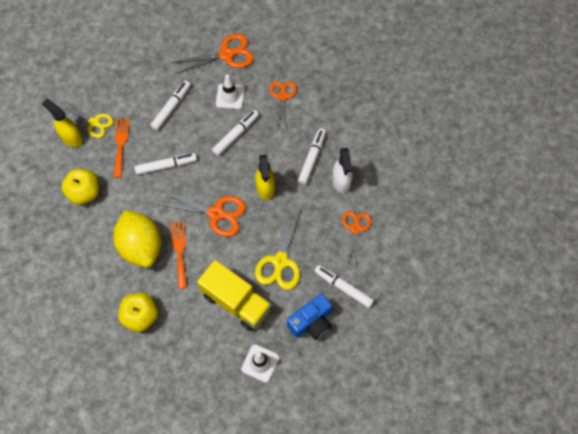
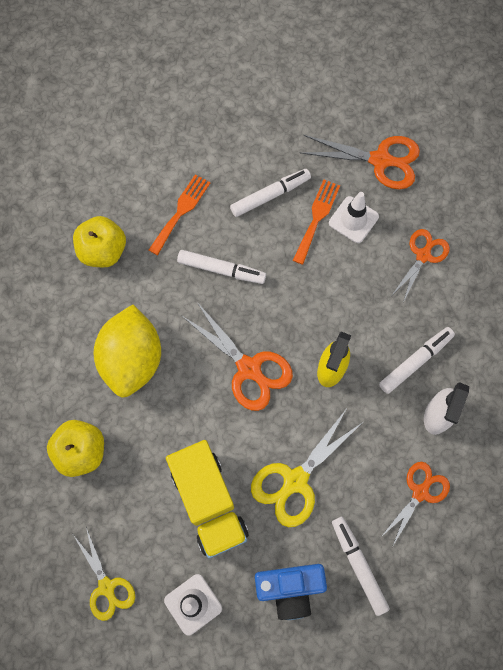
camera: 30 degrees right, 5 degrees up
yellow spray bottle [42,99,83,147] -> none
yellow scissors [61,102,113,138] -> yellow scissors moved to [73,527,135,621]
orange fork [171,221,187,289] -> orange fork moved to [293,180,340,265]
white marker [212,110,259,156] -> none

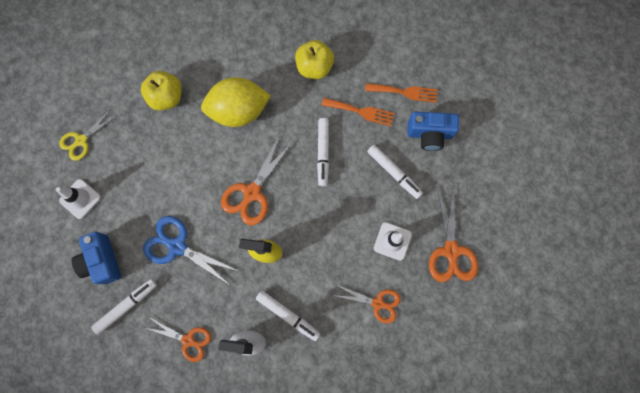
camera: 75 degrees right, 5 degrees up
yellow truck [166,440,249,559] -> none
yellow scissors [251,408,362,527] -> blue scissors [143,216,238,286]
orange fork [293,180,340,265] -> orange fork moved to [365,83,438,103]
none -> blue camera [407,112,459,151]

